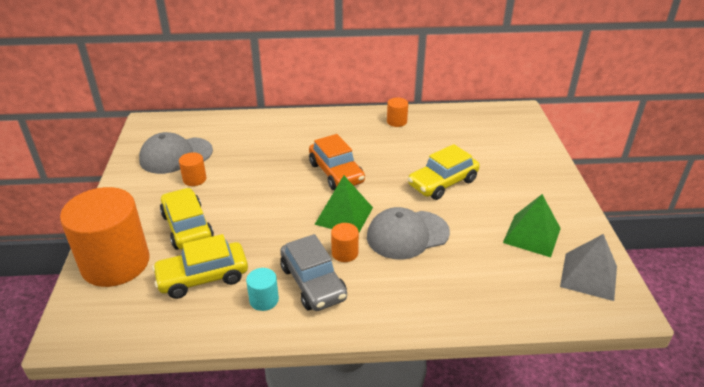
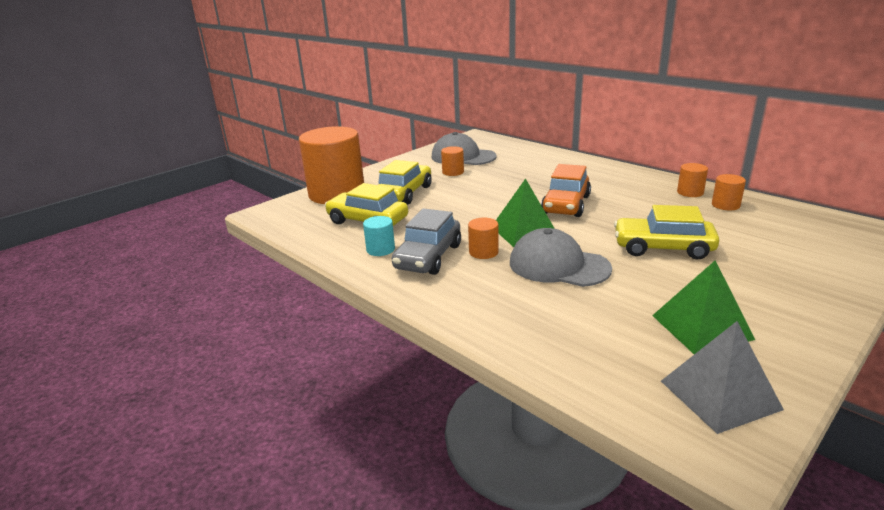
camera: 50 degrees right, 10 degrees down
none -> orange cylinder [712,174,746,210]

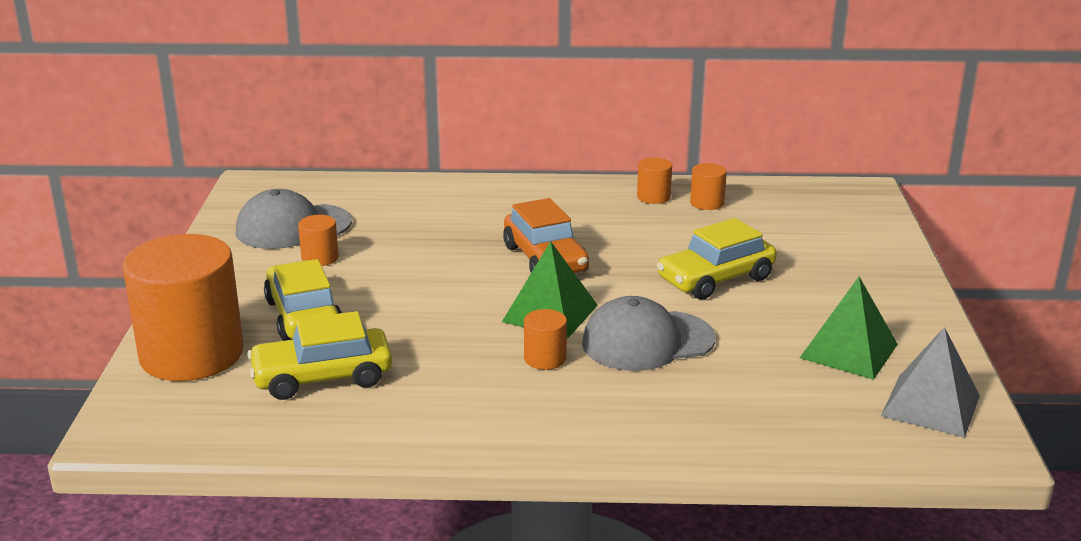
camera: 45 degrees left, 0 degrees up
turquoise cylinder [363,216,395,256] -> none
grey car [392,208,461,275] -> none

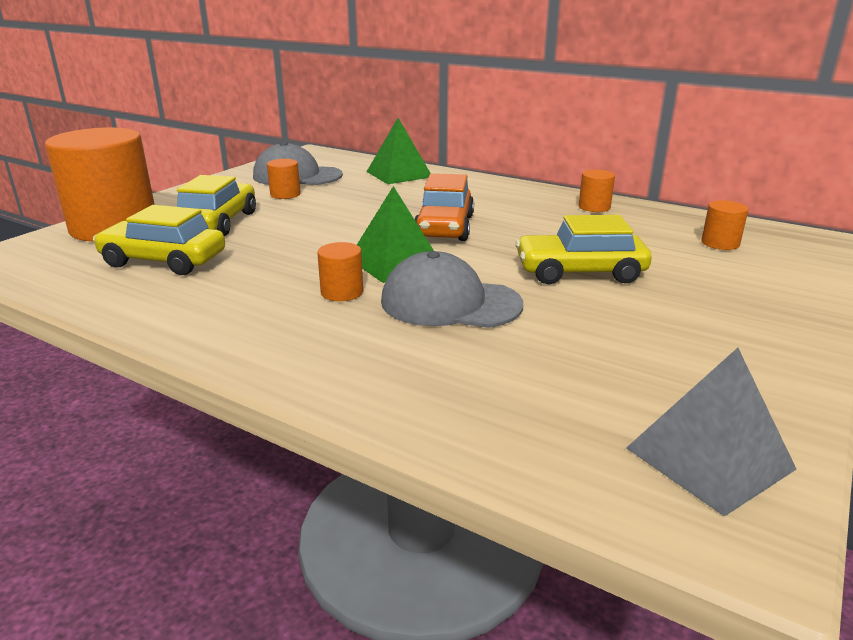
camera: 30 degrees right, 0 degrees up
orange cylinder [690,163,727,210] -> orange cylinder moved to [701,200,748,250]
green pyramid [800,277,898,380] -> green pyramid moved to [367,118,430,184]

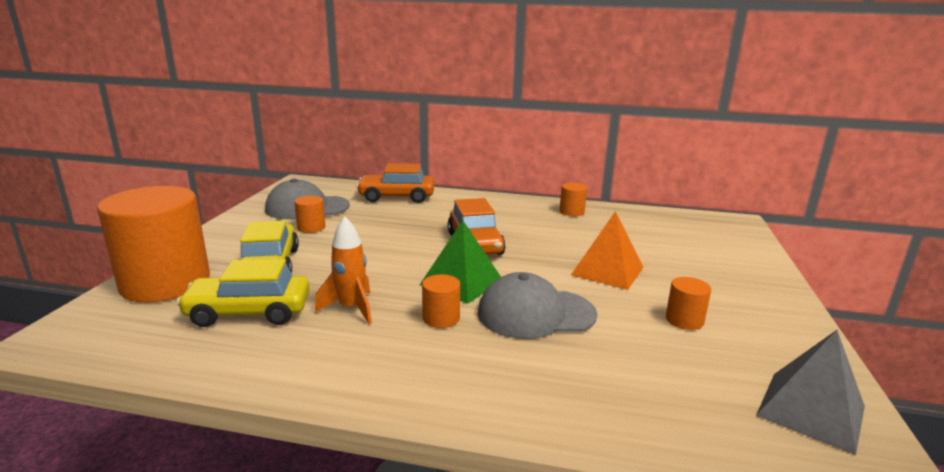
camera: 20 degrees left, 5 degrees down
green pyramid [367,118,430,184] -> orange car [356,163,435,203]
yellow car [515,215,652,284] -> orange pyramid [571,211,643,290]
orange cylinder [701,200,748,250] -> orange cylinder moved to [666,277,711,330]
none -> orange rocket [315,217,372,324]

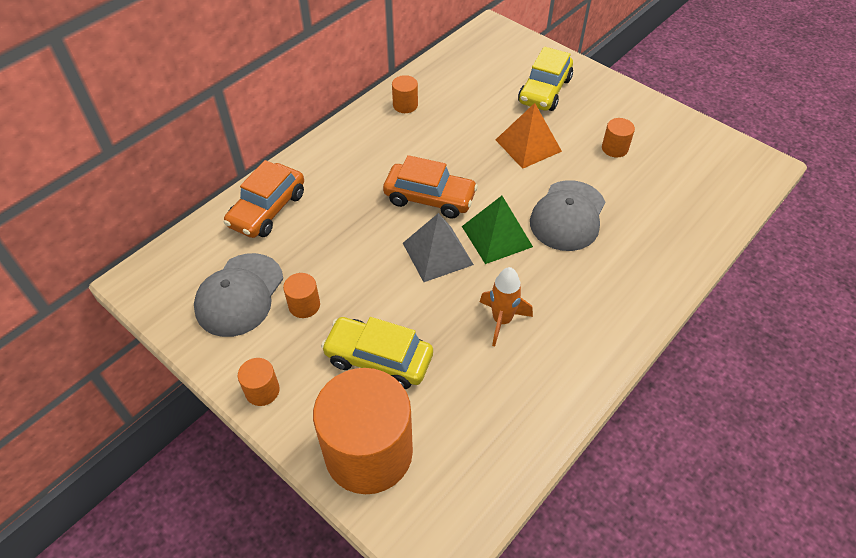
camera: 60 degrees left, 30 degrees up
yellow car [176,259,310,327] -> yellow car moved to [518,47,573,111]
orange cylinder [422,274,460,328] -> orange cylinder moved to [238,358,280,406]
grey pyramid [756,330,865,455] -> grey pyramid moved to [403,213,474,282]

